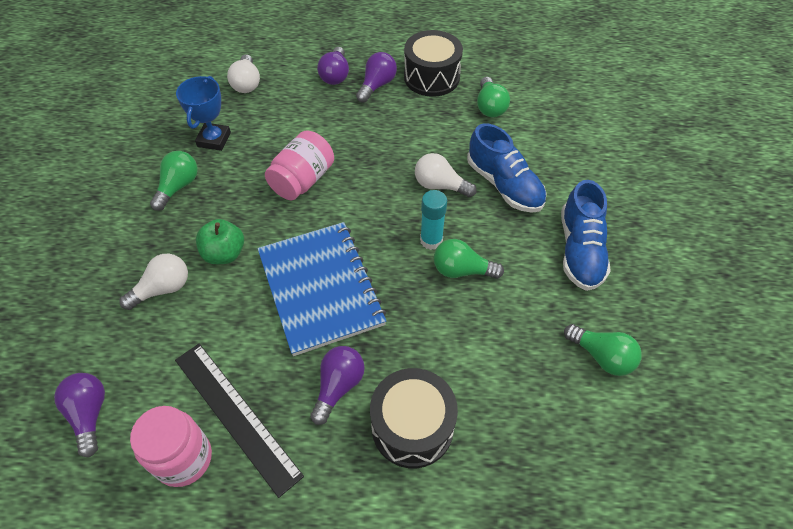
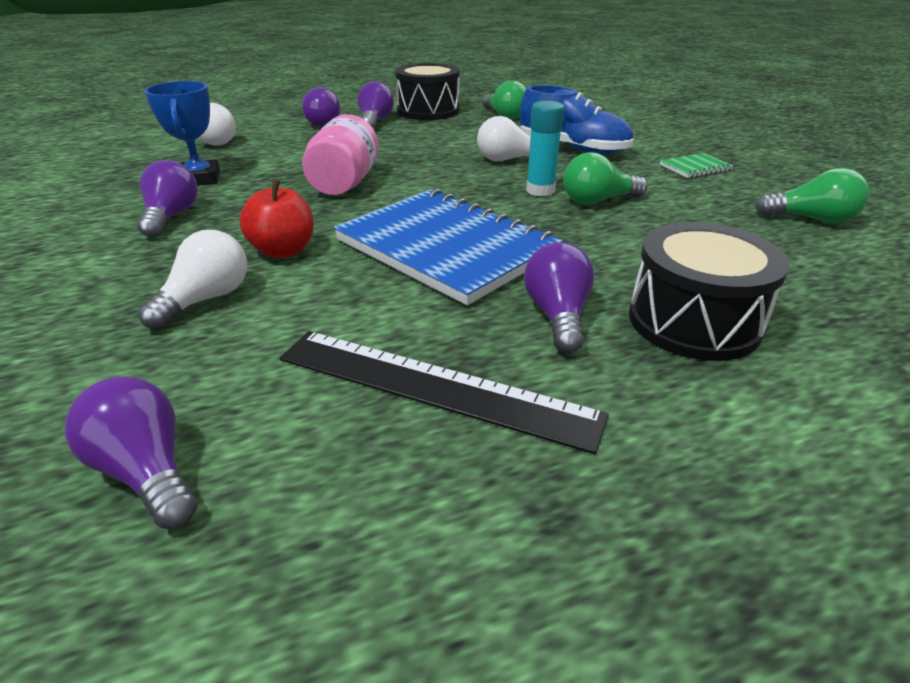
camera: 25 degrees left, 20 degrees down
pink jar [130,406,212,487] -> none
green light bulb [150,151,198,211] -> purple light bulb [137,160,198,238]
green apple [196,219,244,264] -> red apple [239,179,314,258]
blue shoe [561,180,611,291] -> green notebook [660,153,733,178]

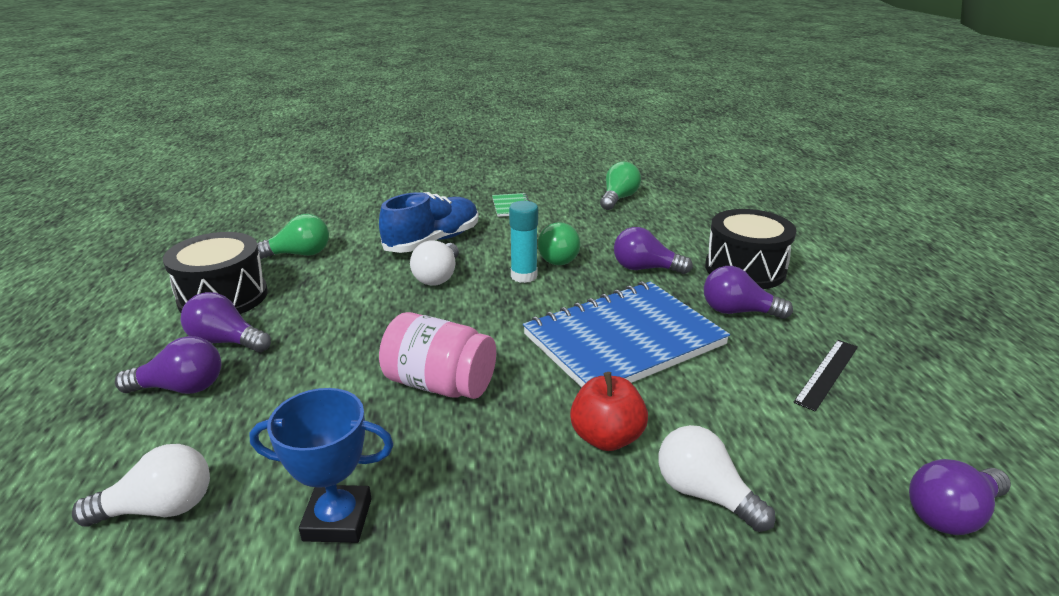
camera: 75 degrees left, 5 degrees down
purple light bulb [137,160,198,238] -> purple light bulb moved to [614,227,693,274]
black ruler [279,331,609,454] -> black ruler [793,340,858,412], size x0.57

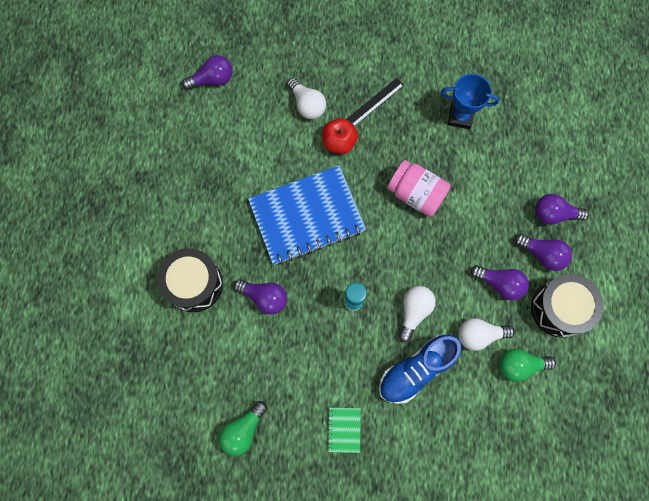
camera: 170 degrees left, 45 degrees up
white light bulb [72,444,210,527] -> white light bulb moved to [458,318,515,351]
green light bulb [538,222,580,265] -> none
purple light bulb [704,266,793,319] -> purple light bulb moved to [471,265,529,301]
black ruler [793,340,858,412] -> black ruler moved to [347,78,404,127]

